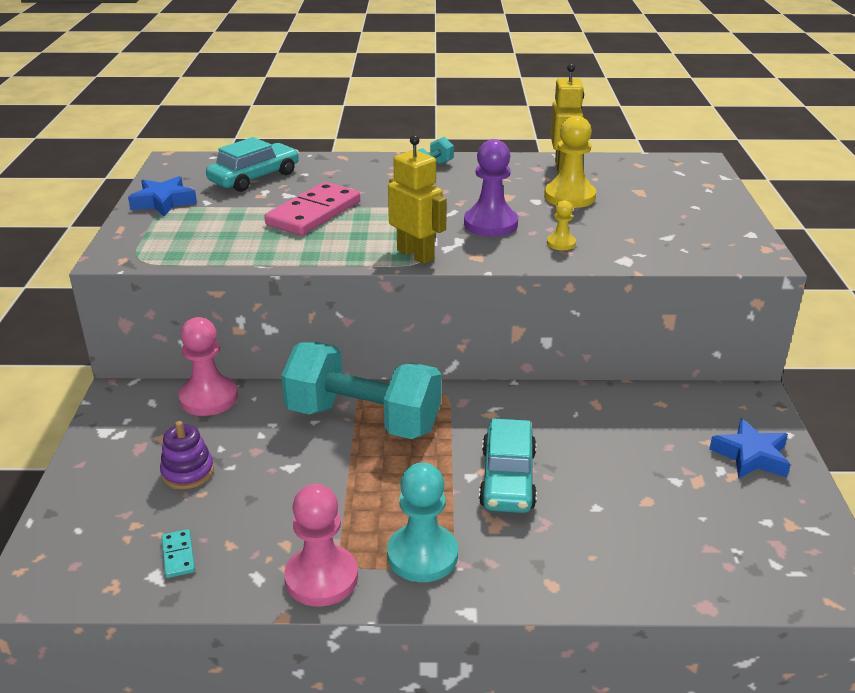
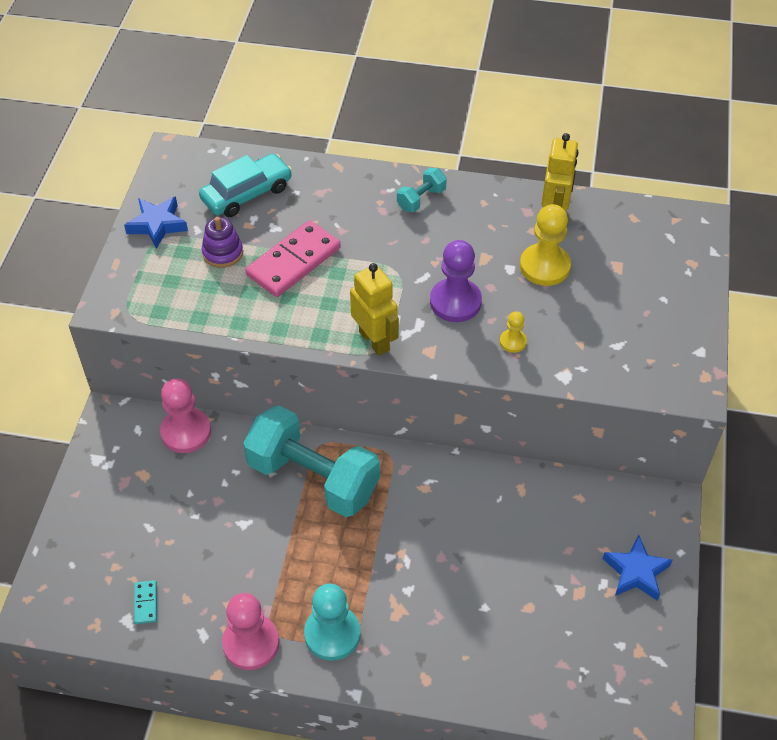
camera: 10 degrees right, 20 degrees up
purple stacking toy [160,421,214,489] -> purple stacking toy moved to [202,217,243,268]
turquoise car [479,418,537,513] -> none

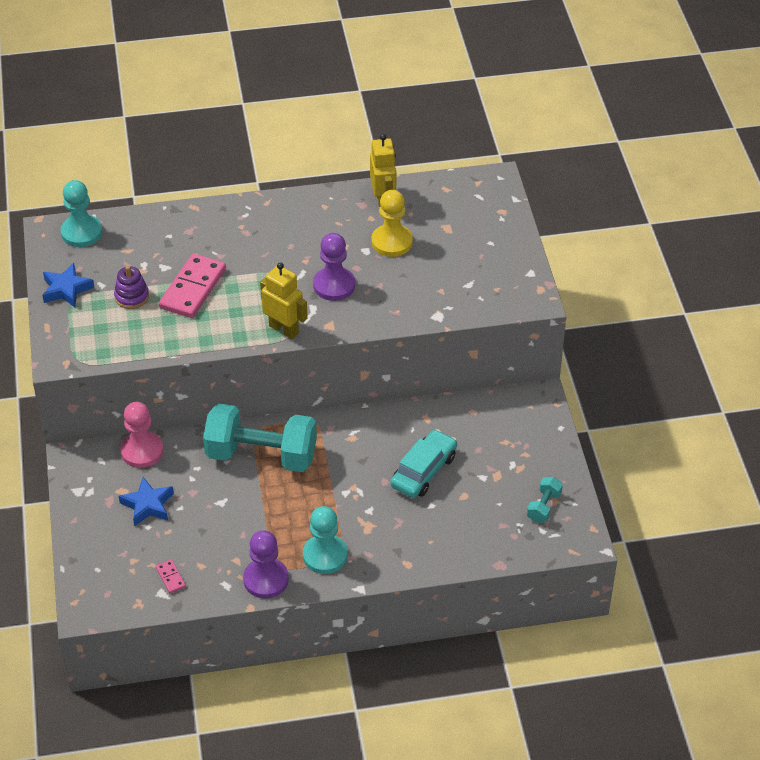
camera: 20 degrees left, 5 degrees down
turquoise domino [134,580,157,624] -> pink domino [156,559,186,594]
turquoise car [199,154,292,217] -> turquoise car moved to [390,429,457,498]
pink pawn [222,593,279,670] -> purple pawn [243,530,289,599]
turquoise dumbbell [397,168,447,212] -> turquoise dumbbell moved to [527,477,563,523]
yellow pawn [500,311,527,353] -> none
blue star [603,535,673,601] -> blue star moved to [119,477,174,526]
none -> turquoise pawn [61,180,102,247]

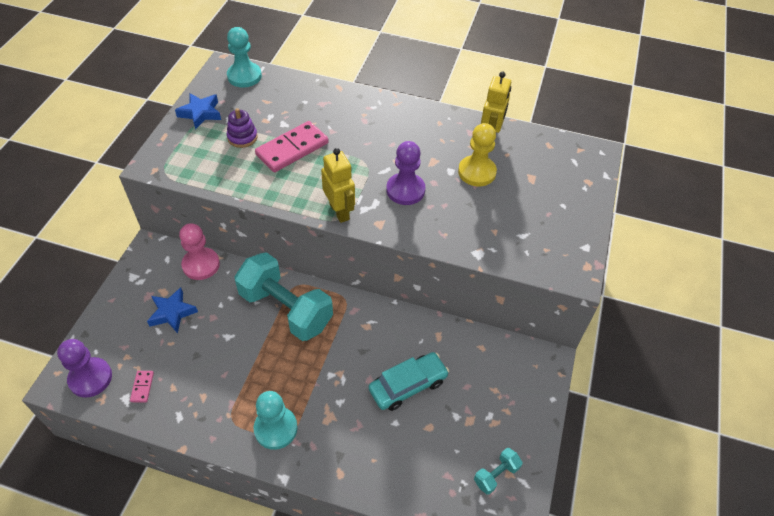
camera: 25 degrees right, 5 degrees up
purple pawn [243,530,289,599] -> purple pawn moved to [57,339,112,398]

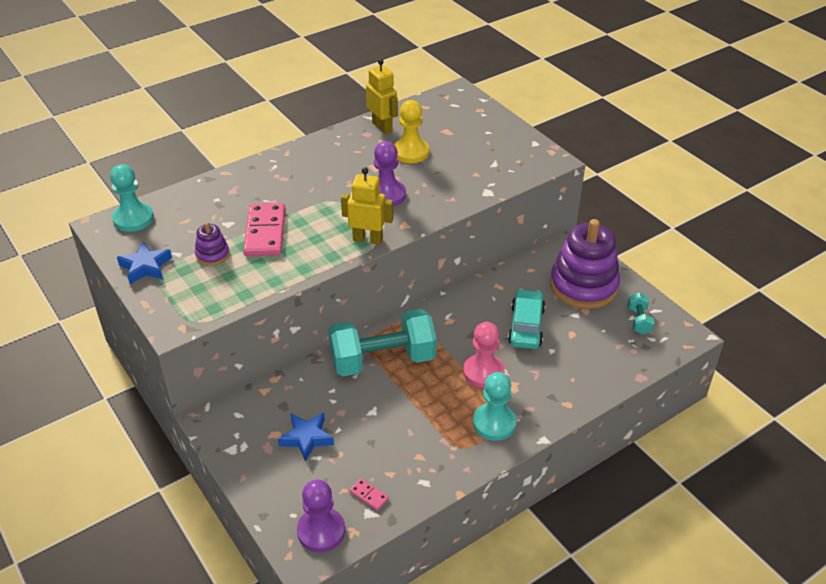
camera: 50 degrees left, 10 degrees down
pink pawn [179,223,220,280] -> pink pawn moved to [463,322,505,388]
none -> purple stacking toy [550,219,620,309]

